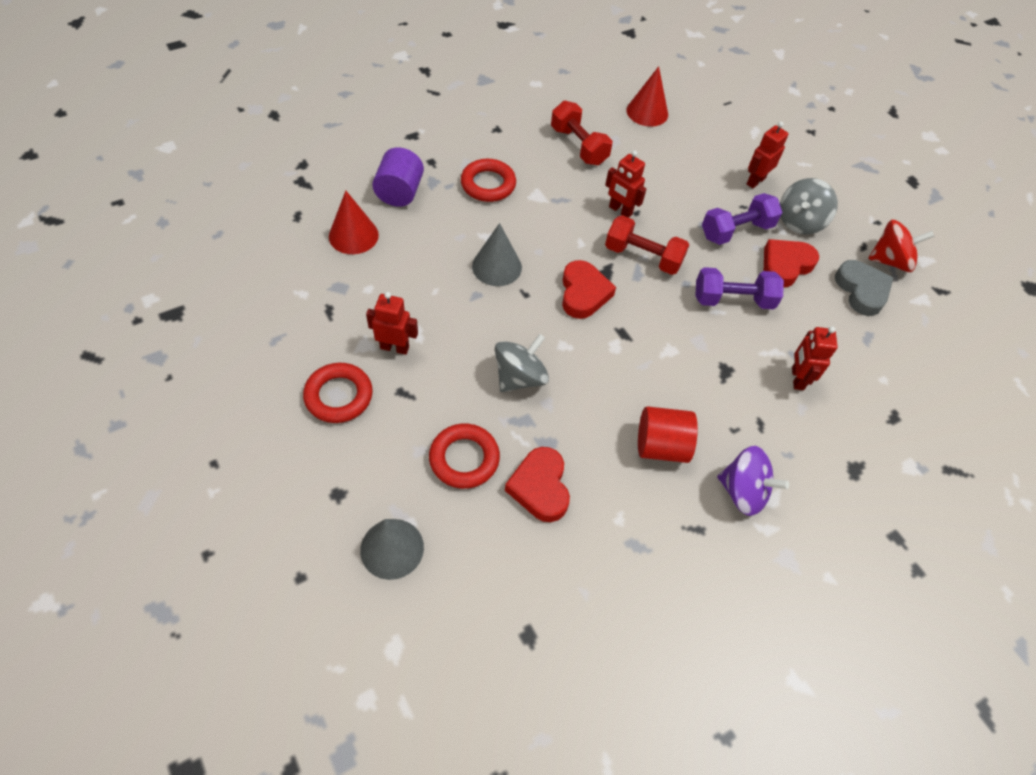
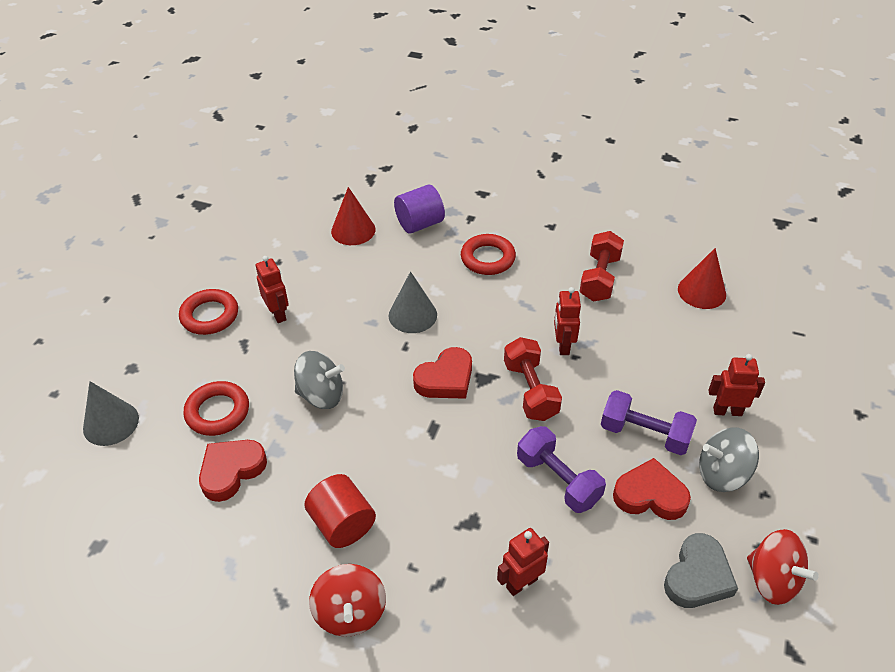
camera: 55 degrees right, 10 degrees down
purple spinning top [717,446,789,516] -> red spinning top [309,564,386,637]

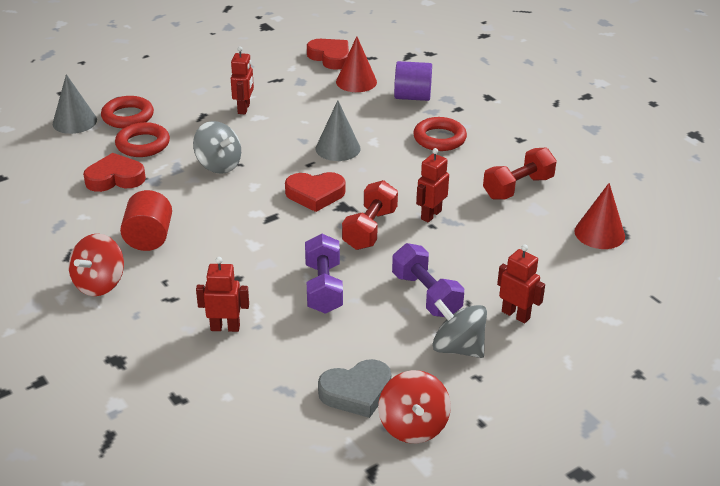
camera: 35 degrees right, 10 degrees down
red ring [179,289,238,335] -> red ring moved to [101,96,154,128]
red heart [613,458,691,520] -> red heart moved to [307,39,349,70]

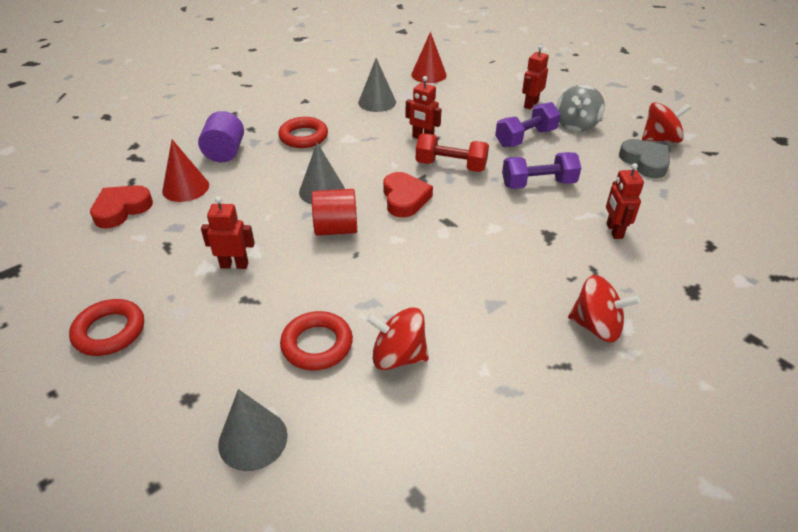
camera: 95 degrees left, 5 degrees up
red heart [83,153,146,192] -> red spinning top [366,307,429,370]
red ring [101,96,154,128] -> red ring moved to [69,299,144,356]
red cylinder [120,190,172,251] -> red cylinder moved to [312,189,357,236]
grey spinning top [193,121,241,174] -> none
red dumbbell [483,147,557,200] -> grey cone [358,58,396,112]

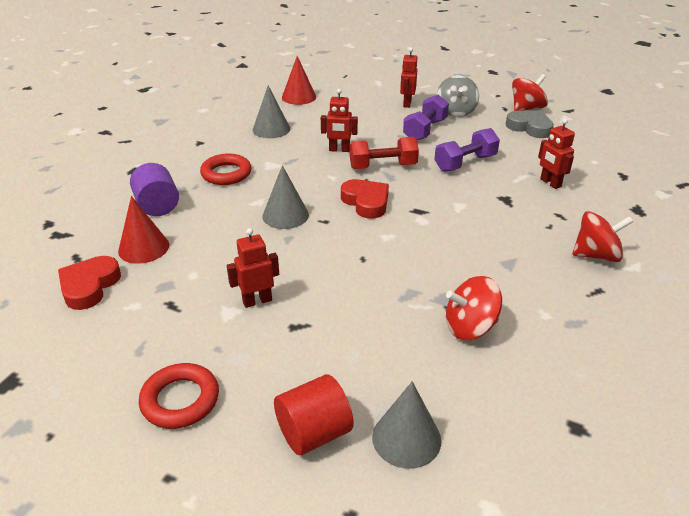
camera: 25 degrees left, 5 degrees down
red ring [280,311,353,370] -> none
red cylinder [312,189,357,236] -> red cylinder moved to [274,374,354,455]

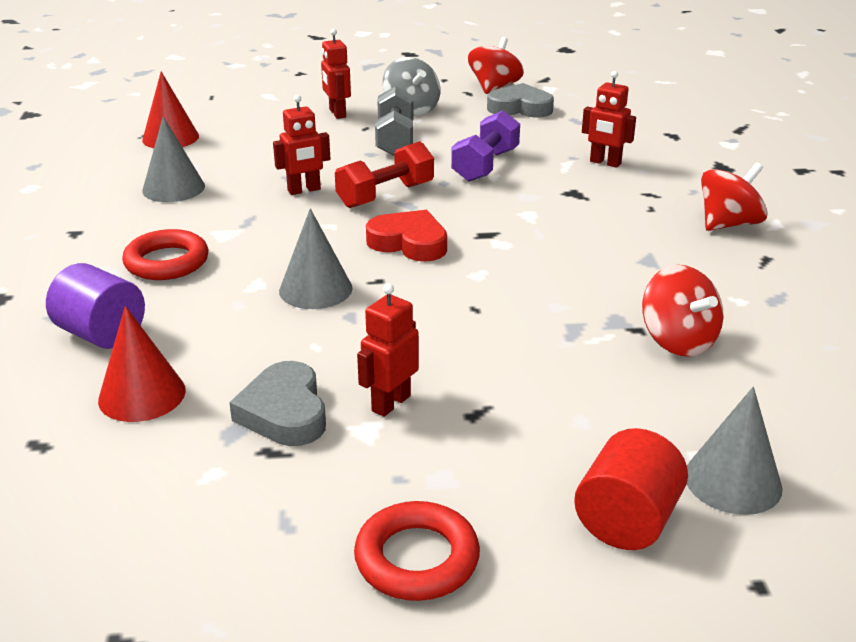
camera: 30 degrees left, 5 degrees down
red heart [58,256,121,310] -> none
purple dumbbell [403,94,449,140] -> grey dumbbell [375,86,414,156]
red spinning top [446,276,502,340] -> red spinning top turned 75 degrees counterclockwise [642,265,723,357]
none -> grey heart [229,361,326,446]

